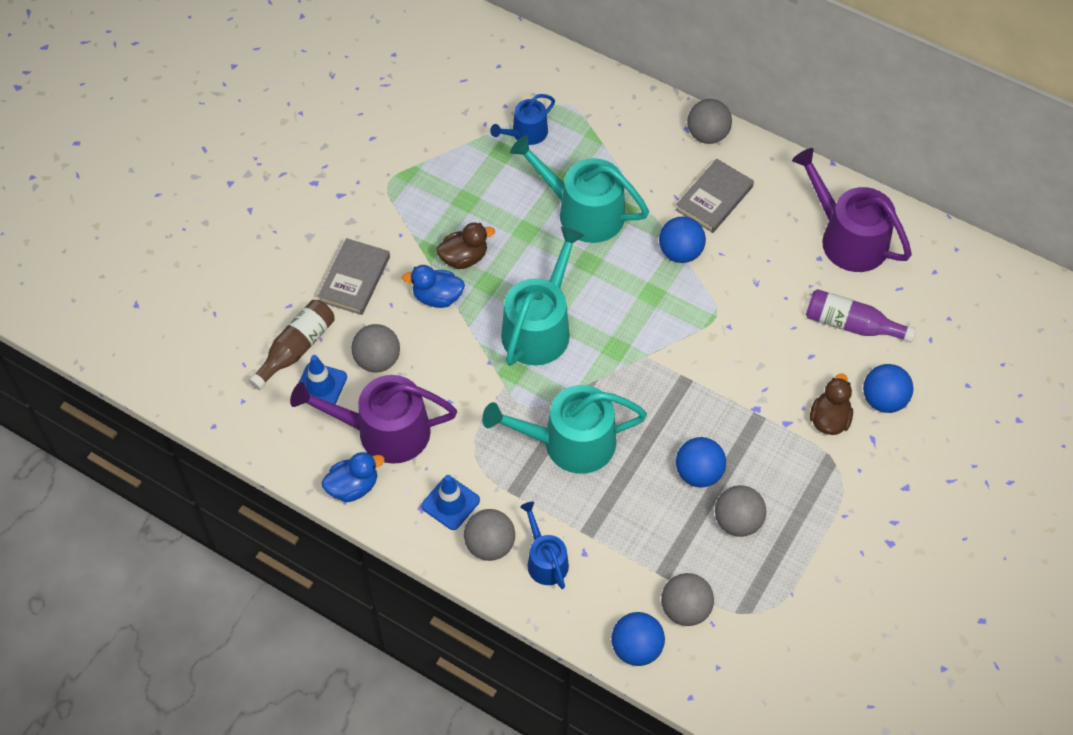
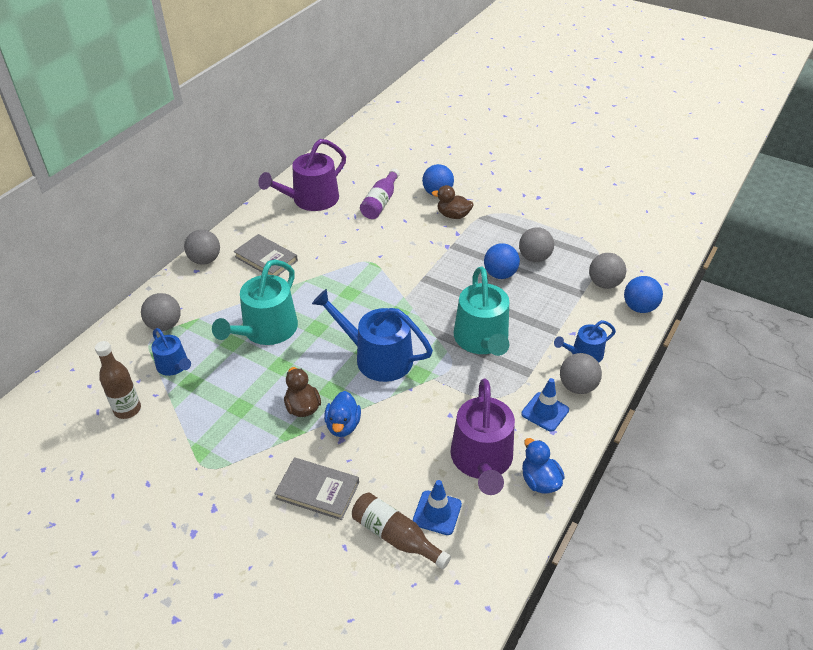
camera: 90 degrees left, 15 degrees down
grey ball [352,324,400,373] -> grey ball moved to [141,293,181,331]
turquoise watering can [501,227,584,366] -> blue watering can [312,289,433,382]
blue ball [659,216,706,263] -> none
none -> brown bottle [95,341,141,419]

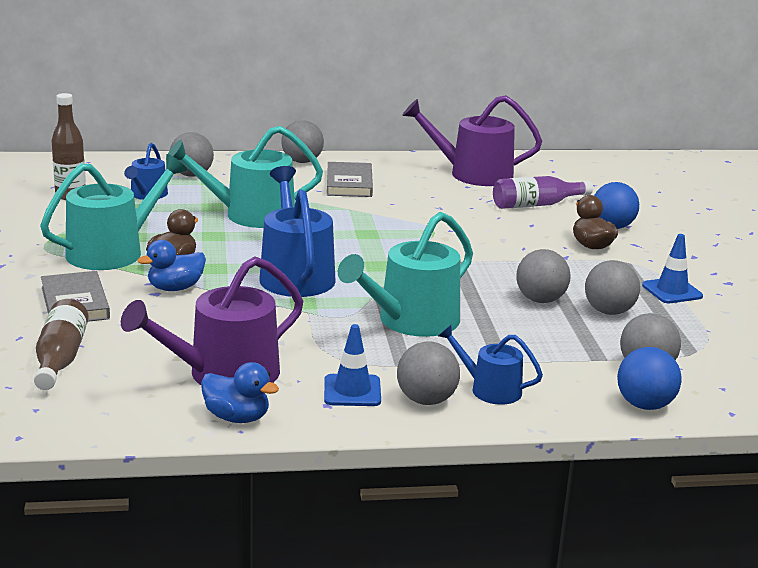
camera: 50 degrees right, 20 degrees down
blue traffic cone [413,480,462,535] -> blue traffic cone moved to [642,234,703,303]
blue ball [484,243,520,279] -> grey ball [516,249,571,303]
blue duck [522,438,565,494] -> blue duck turned 90 degrees clockwise [201,362,279,423]
none -> turquoise watering can [40,154,187,270]

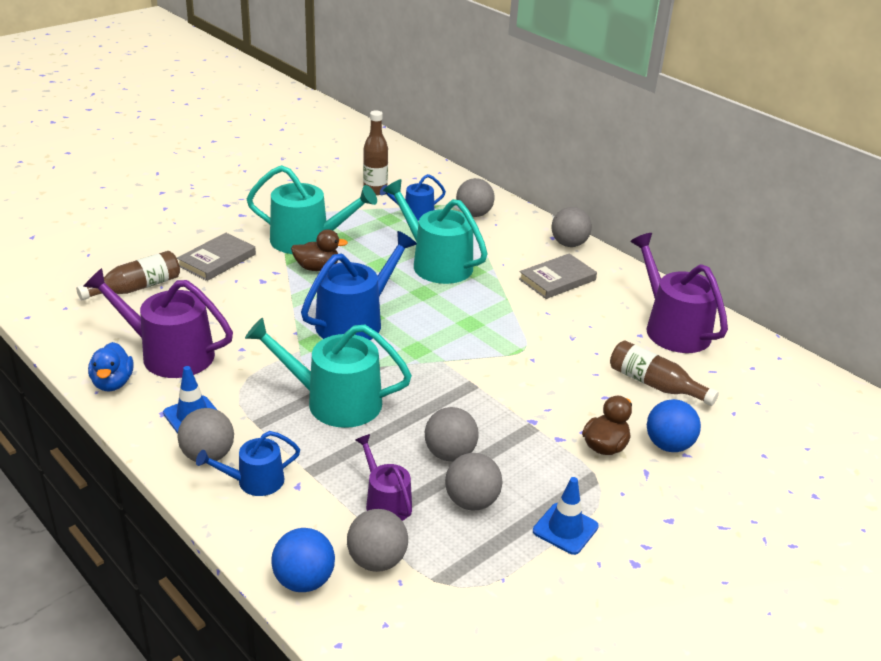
camera: 55 degrees right, 10 degrees up
blue duck [138,240,206,291] -> none
blue watering can [438,325,543,404] -> blue watering can turned 105 degrees counterclockwise [196,431,300,496]
purple bottle [493,176,593,209] -> brown bottle [610,341,719,406]
none -> purple watering can [355,434,412,521]

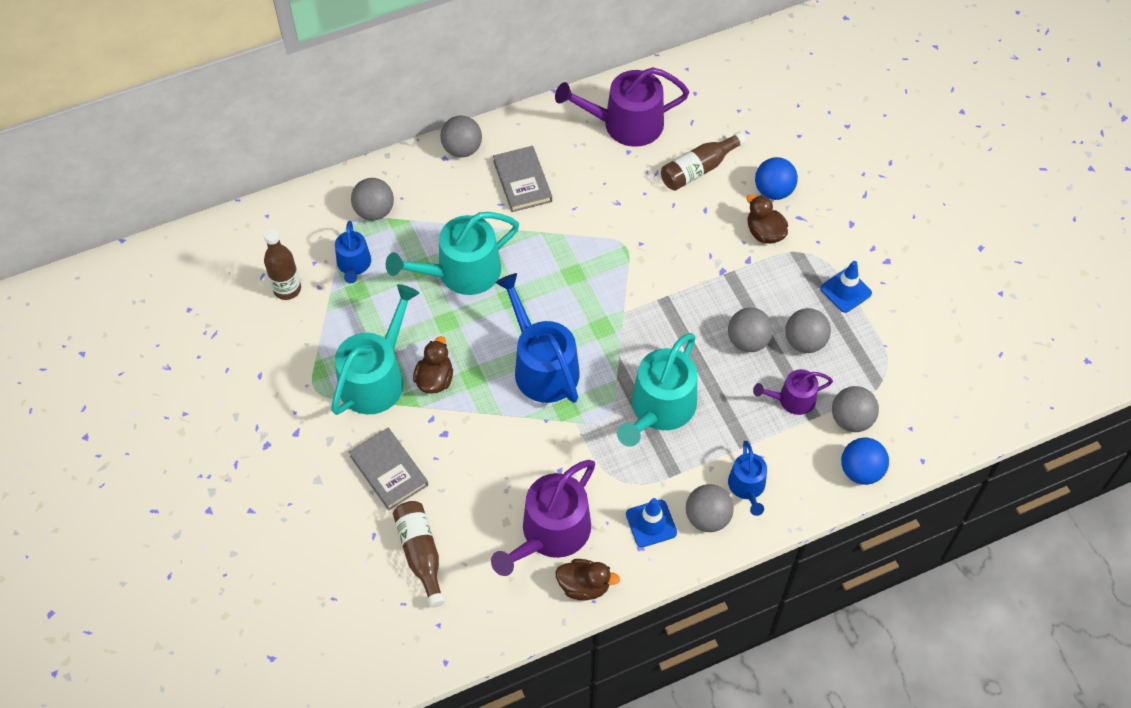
camera: 70 degrees left, 25 degrees up
blue duck [88,342,134,391] -> brown duck [555,559,620,601]

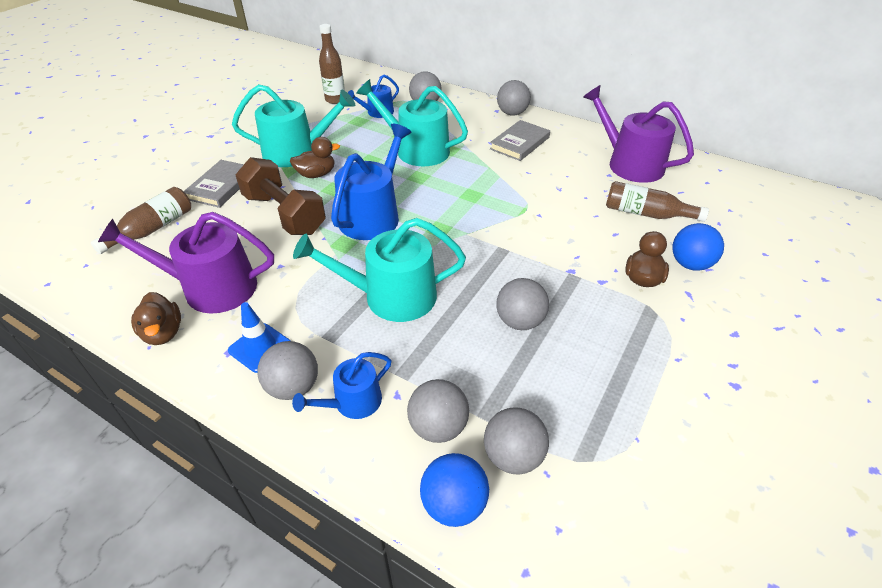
camera: 55 degrees right, 15 degrees down
purple watering can [753,369,833,415] -> none
grey ball [786,308,831,353] -> grey ball moved to [407,379,469,443]
blue traffic cone [821,261,872,313] -> none
none -> brown dumbbell [236,157,326,235]

